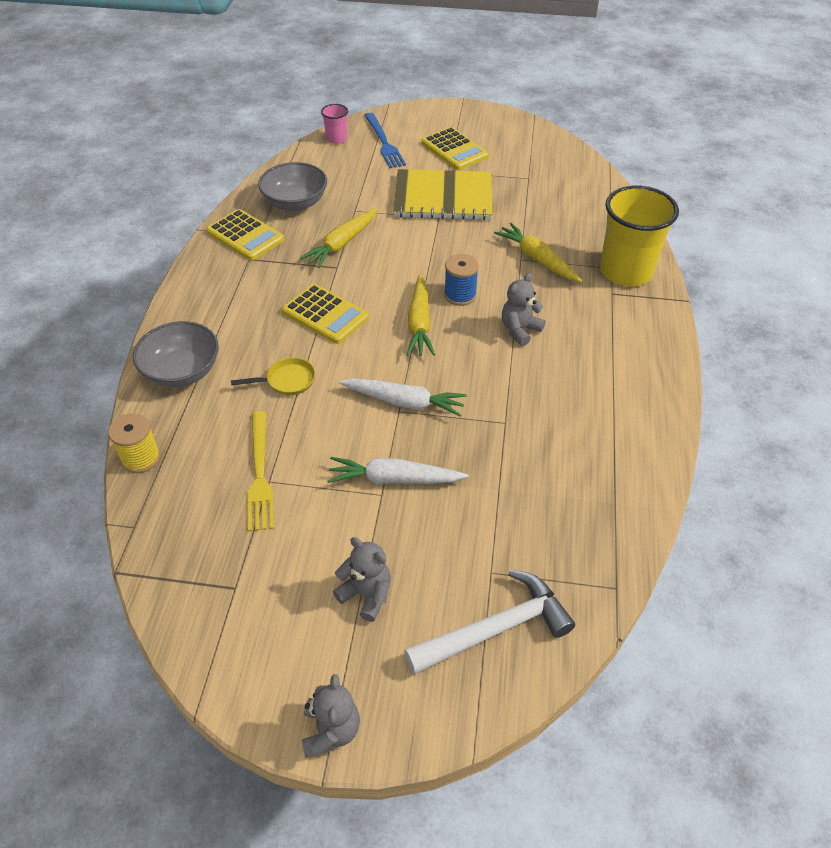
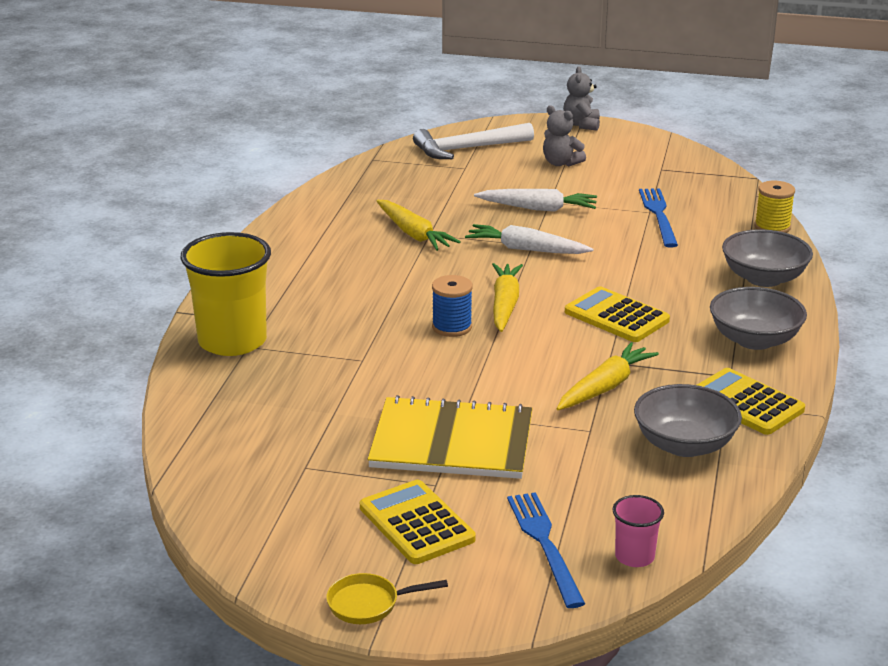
camera: 175 degrees left, 20 degrees down
yellow pan [231,357,315,395] -> yellow pan moved to [326,573,448,624]
yellow fork [247,411,274,531] -> blue fork [639,188,678,247]
yellow carrot [494,223,582,282] -> yellow carrot moved to [377,200,461,251]
grey teddy bear [502,273,545,346] -> none
none -> grey bowl [710,287,807,350]

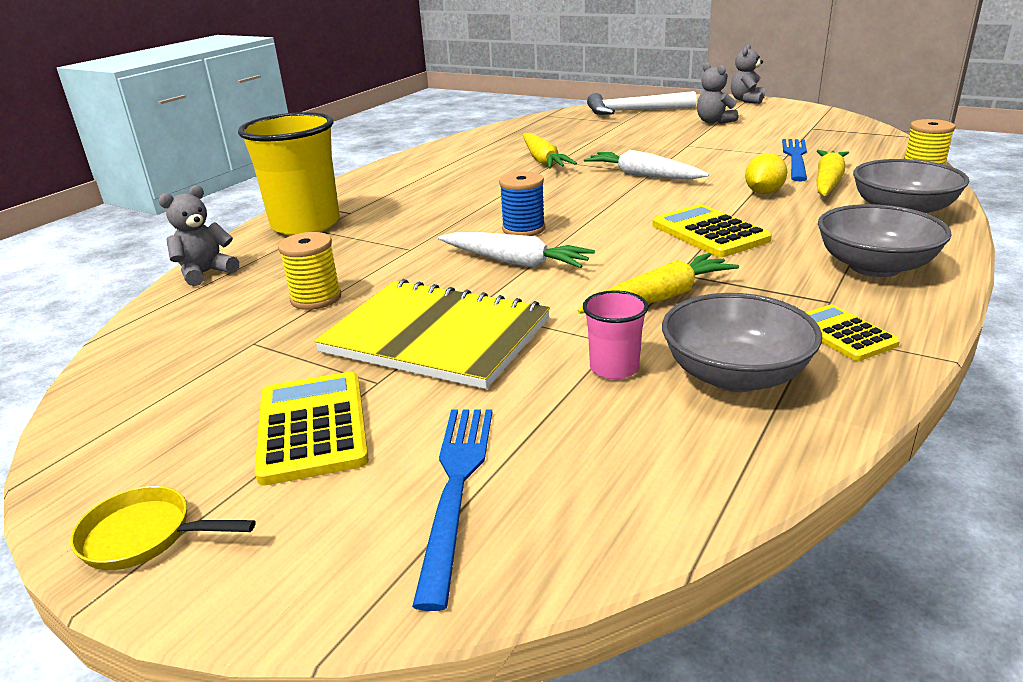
camera: 20 degrees right, 0 degrees up
white carrot [474,189,597,212] -> white carrot moved to [438,232,595,268]
yellow carrot [492,263,523,332] -> yellow carrot moved to [816,150,849,196]
pink cup [613,495,664,567] -> pink cup moved to [583,290,648,379]
yellow calculator [697,368,805,435] -> yellow calculator [805,304,900,361], size x0.65
none -> grey teddy bear [158,185,239,286]
none -> yellow spool [278,232,341,310]
none -> yellow lemon [745,153,788,194]

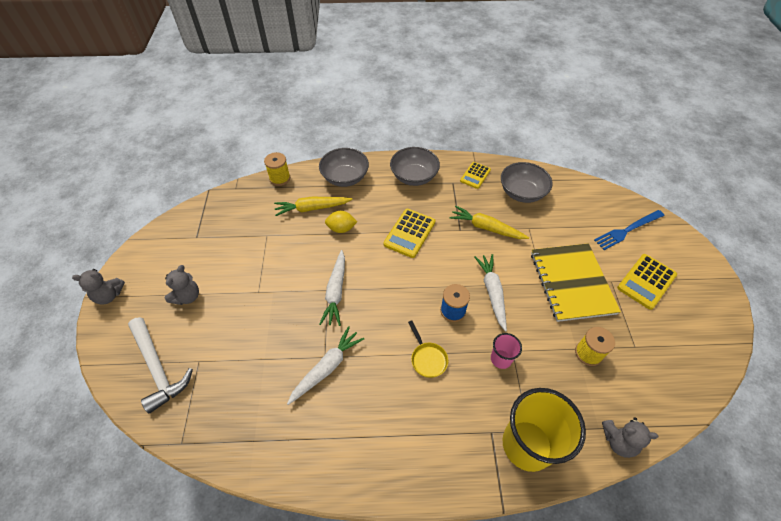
camera: 125 degrees left, 25 degrees up
yellow pan [70,486,256,570] -> yellow pan moved to [408,321,448,378]
yellow carrot [523,133,577,169] -> white carrot [287,326,364,405]
pink cup [583,290,648,379] -> pink cup moved to [491,333,522,369]
blue fork [782,139,807,181] -> none

